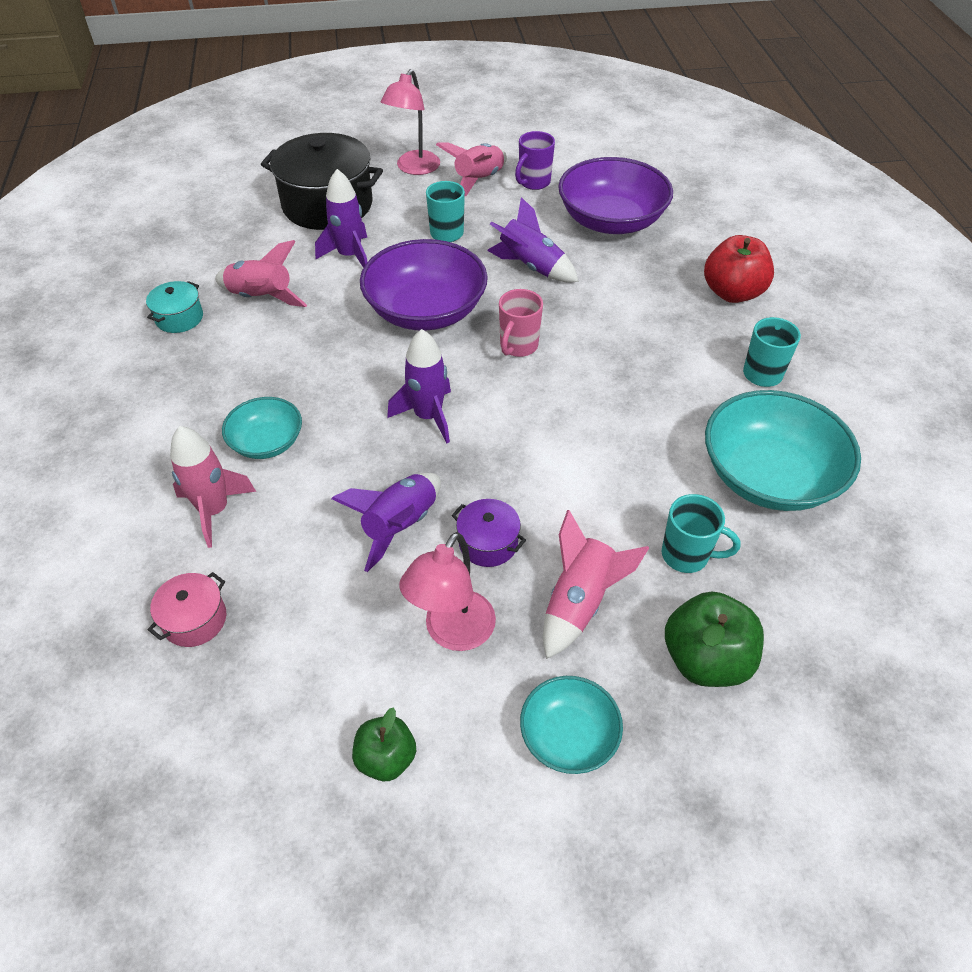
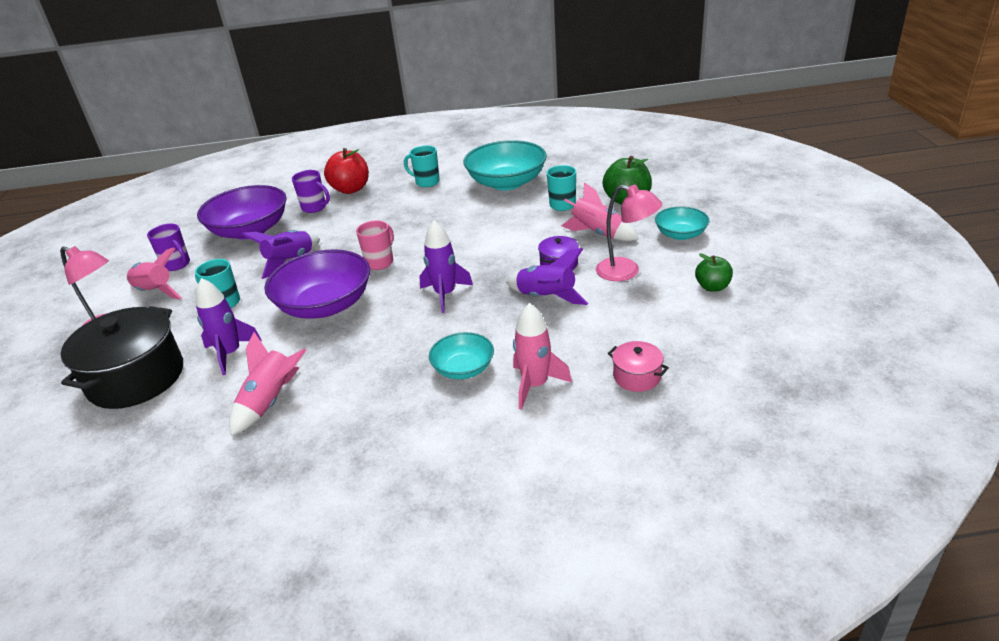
camera: 85 degrees left, 15 degrees down
turquoise pot [146,281,203,333] -> none
pink mug [499,289,543,357] -> pink mug turned 90 degrees counterclockwise [356,220,394,270]
none -> purple mug [292,170,330,213]

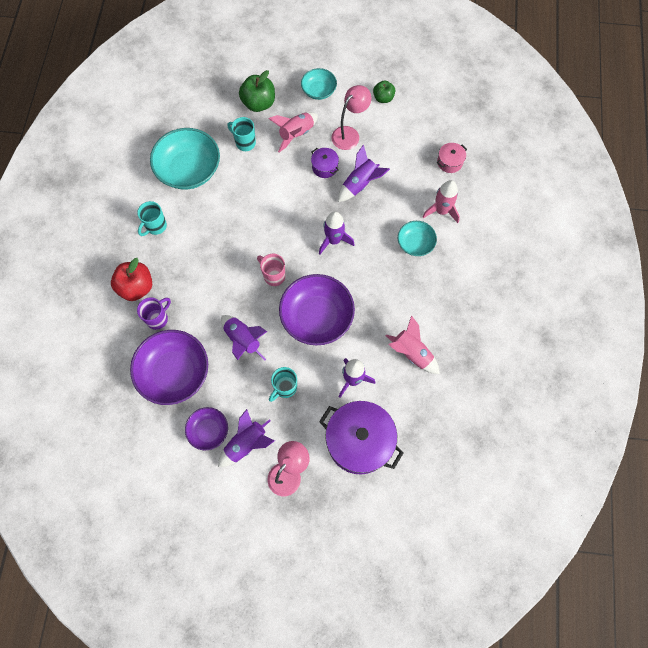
camera: 80 degrees left, 35 degrees up
black pot [61,306,183,409] -> purple pot [319,401,404,474]
pink rocket [127,247,182,299] -> purple rocket [218,409,275,467]
purple mug [147,224,190,271] -> purple bowl [185,407,228,450]

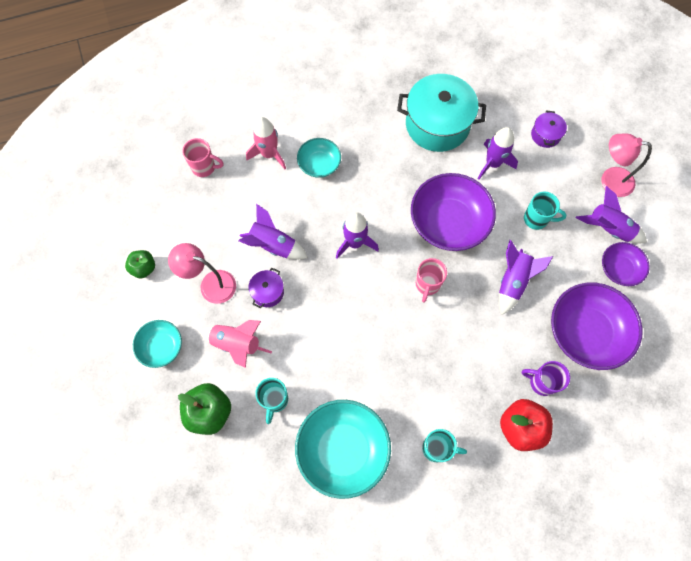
camera: 115 degrees left, 0 degrees up
purple pot [319,401,404,474] -> purple pot [531,111,567,148], size x0.46
pink rocket [386,315,440,374] -> turquoise pot [397,74,486,152]
pink pot [437,143,467,173] -> pink mug [182,138,224,177]

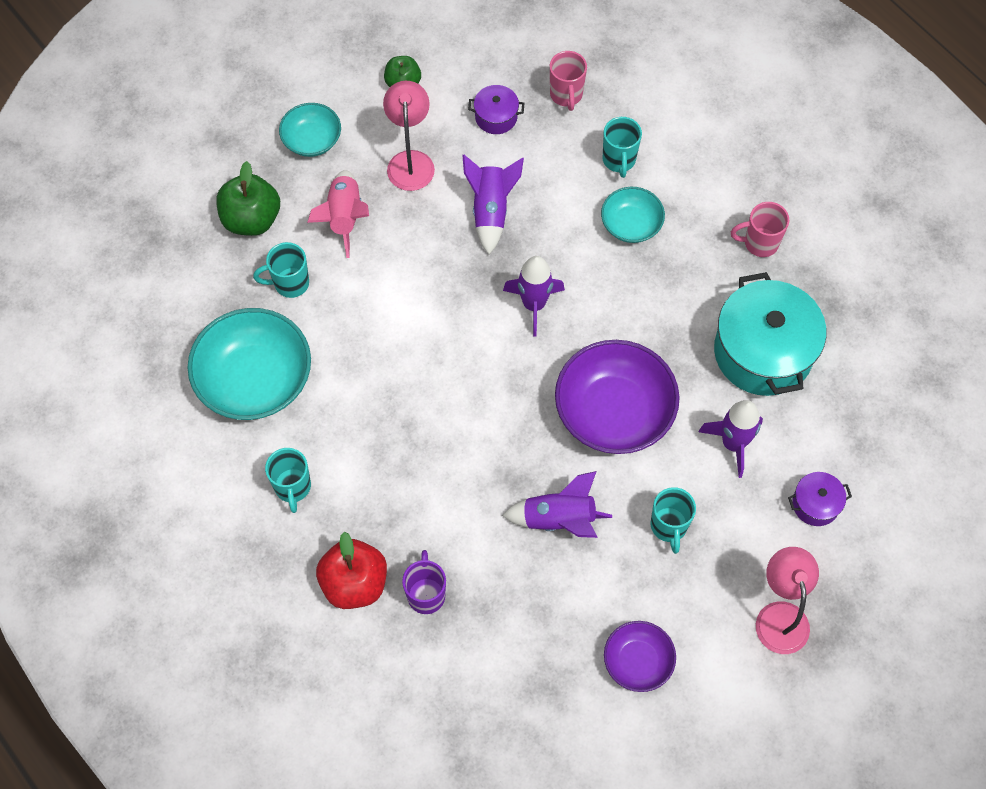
camera: 70 degrees right, 5 degrees down
pink rocket [246,117,286,169] -> turquoise mug [603,117,642,178]
purple pot [248,268,284,308] -> purple pot moved to [468,85,524,134]
pink mug [416,258,447,302] -> pink mug moved to [731,202,789,257]
purple bowl [551,282,643,370] -> none
purple rocket [576,186,647,244] -> none

